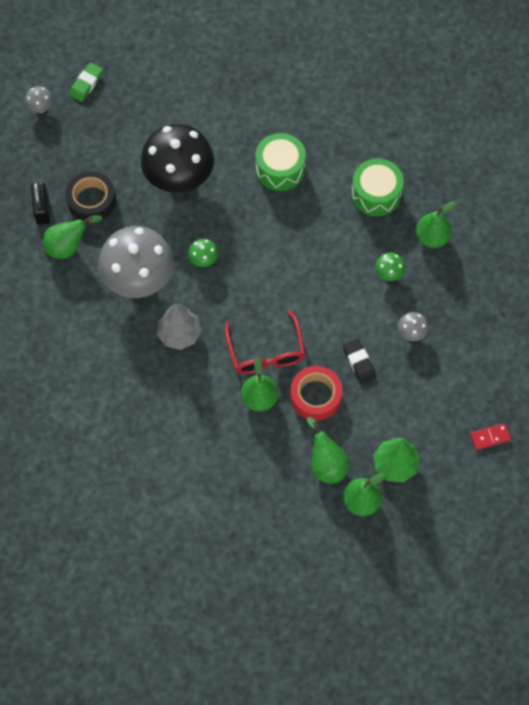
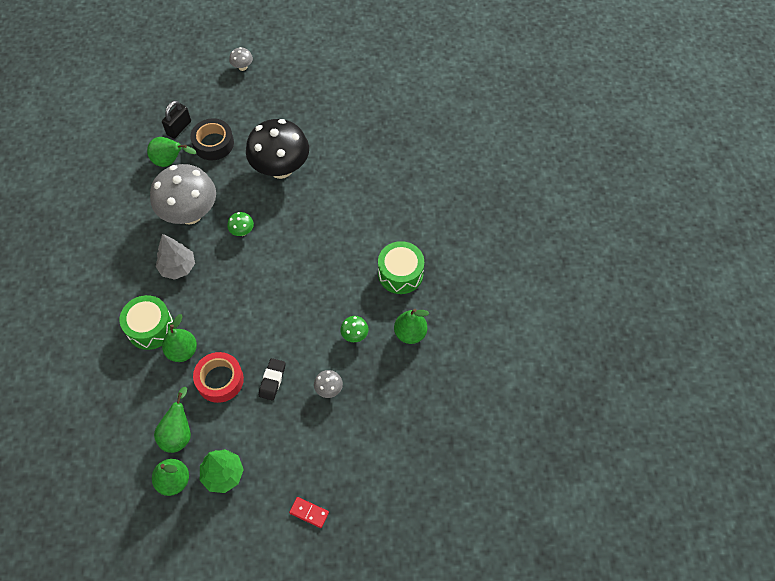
camera: 40 degrees right, 5 degrees down
green eraser [69,63,103,102] -> none
red glasses [225,310,305,374] -> none
green drum [256,133,306,191] -> green drum moved to [120,295,173,350]

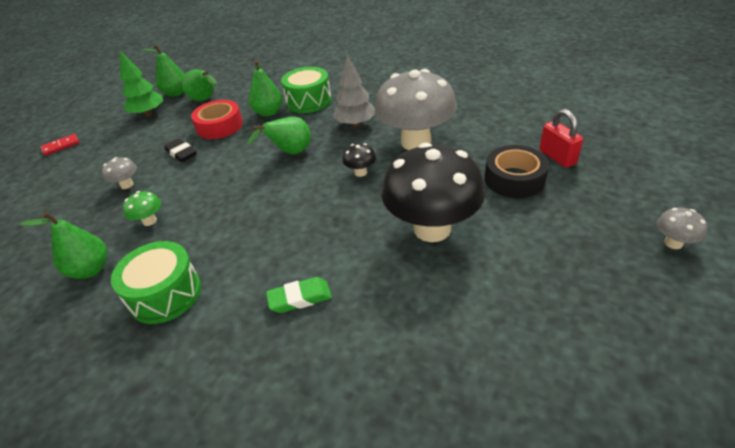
camera: 125 degrees right, 20 degrees down
green pear [147,137,196,167] -> green pear moved to [247,116,311,154]
black padlock [162,101,191,139] -> red padlock [539,109,583,168]
green mushroom [227,212,254,236] -> black mushroom [342,143,376,177]
none -> green eraser [266,277,332,313]

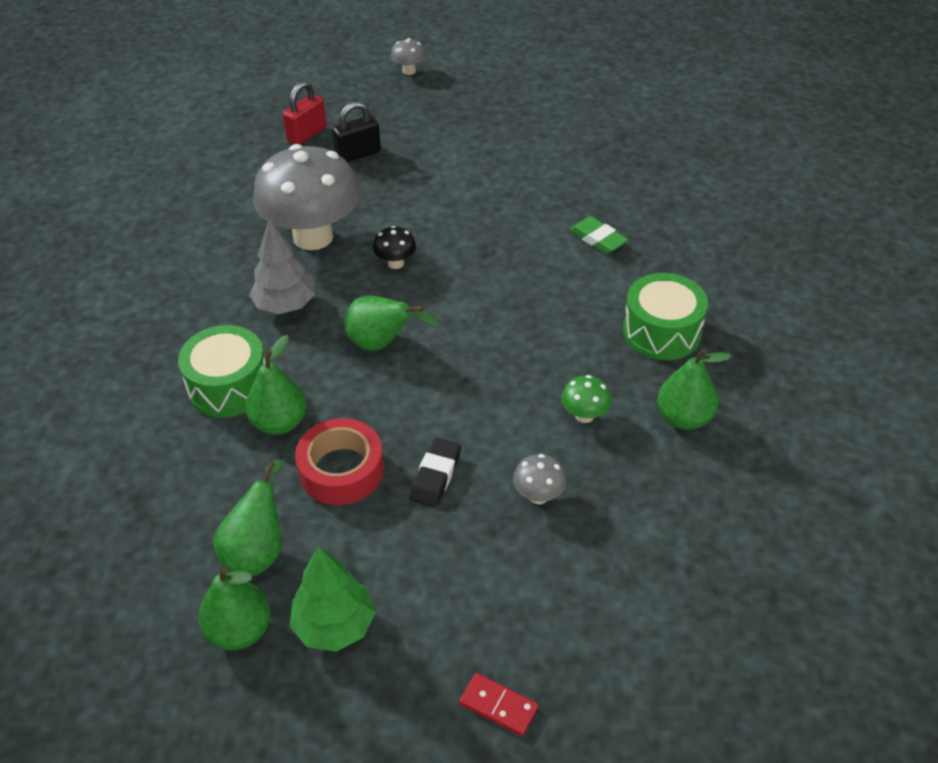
camera: 120 degrees left, 5 degrees up
black mushroom [381,143,485,242] -> none
black tape [485,145,549,198] -> black padlock [332,102,381,162]

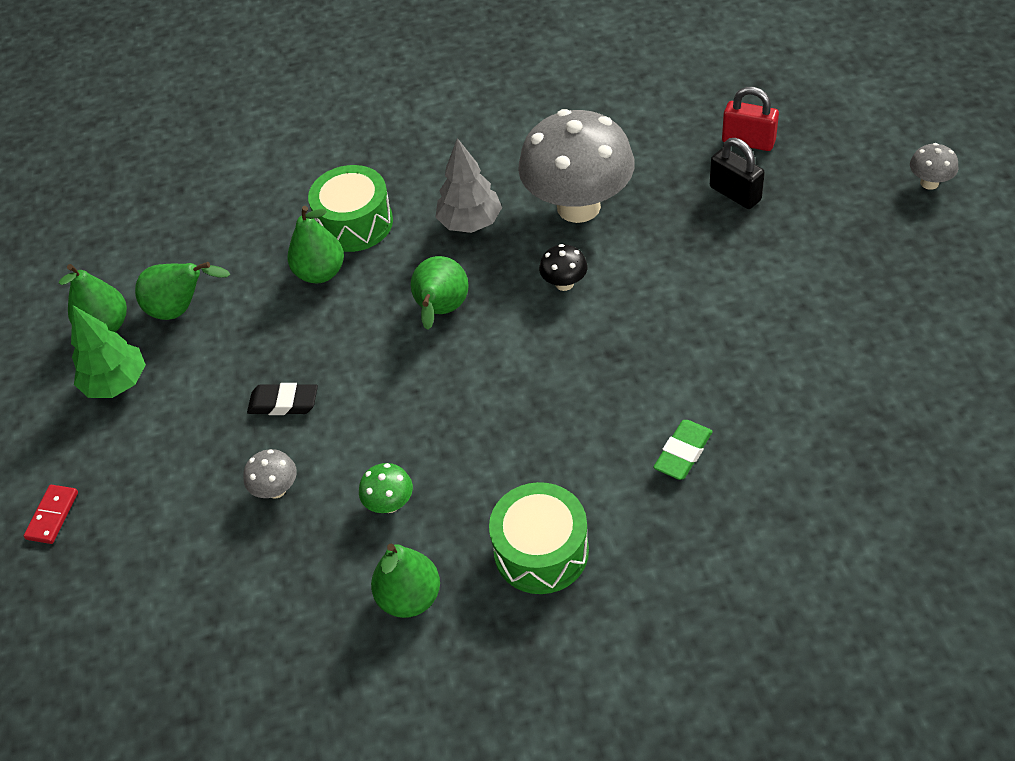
camera: 80 degrees right, 5 degrees up
red tape [295,418,384,505] -> none

